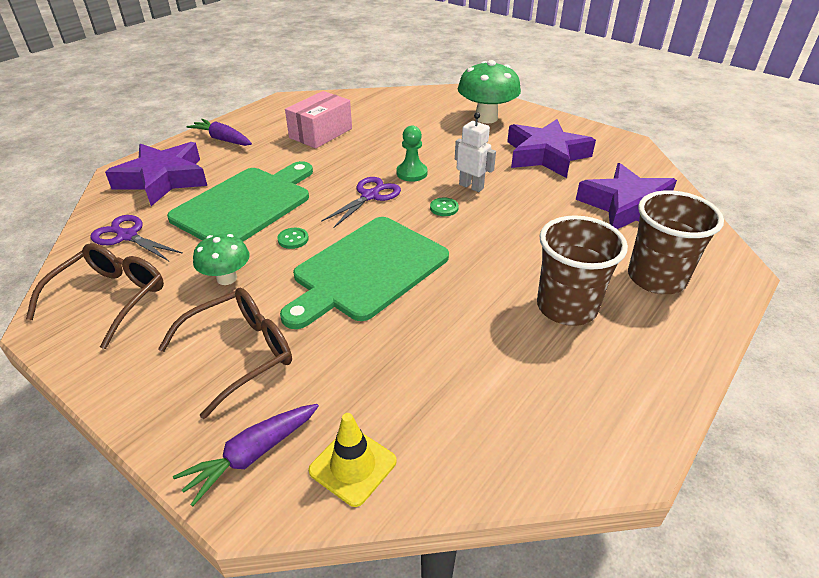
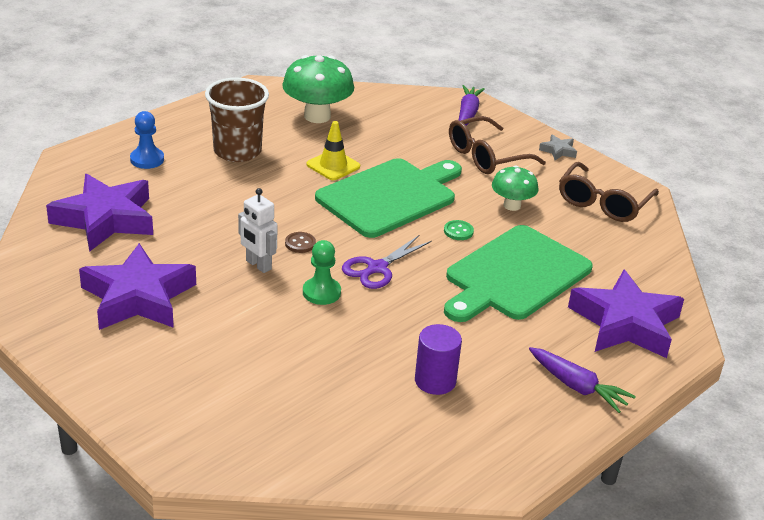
camera: 175 degrees left, 5 degrees down
purple scissors [90,215,183,261] -> none
purple carrot [173,404,319,506] -> purple carrot turned 45 degrees counterclockwise [459,85,485,126]
pink box [285,91,352,148] -> purple cylinder [415,324,462,395]
yellow traffic cone [308,413,397,507] -> yellow traffic cone moved to [306,121,360,180]
green button [430,198,459,216] -> brown button [285,232,316,253]
green mushroom [458,60,521,123] -> green mushroom moved to [282,55,354,123]
brown cup [628,190,724,294] -> blue pawn [130,111,164,169]
none -> grey star [539,134,577,160]

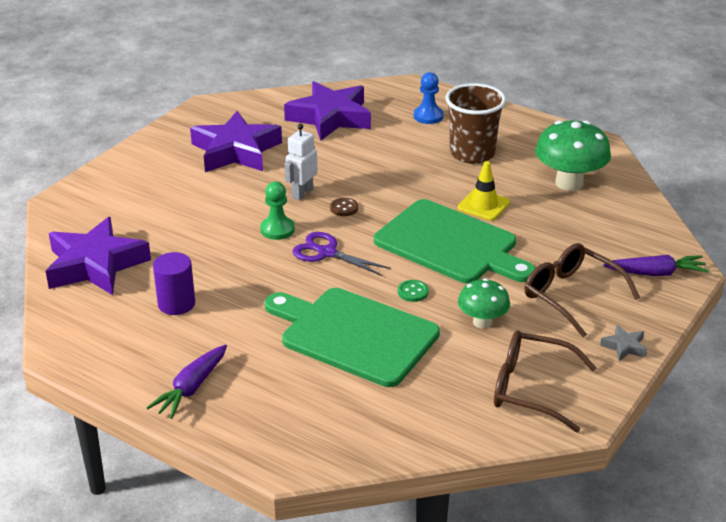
camera: 80 degrees right, 0 degrees up
purple star [568,270,684,358] -> purple star moved to [46,217,151,295]

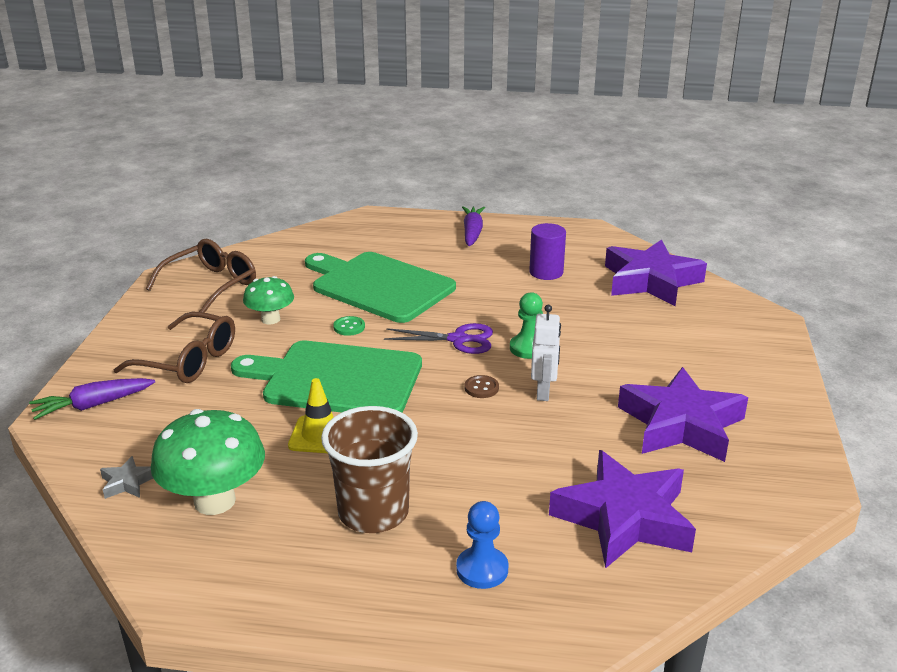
camera: 155 degrees right, 5 degrees down
green cutting board [265,288,440,387] -> green cutting board turned 150 degrees counterclockwise [305,252,456,323]
brown glasses [494,330,596,433] -> brown glasses turned 45 degrees counterclockwise [146,239,256,313]
grey star [600,325,647,361] -> grey star moved to [100,456,153,499]

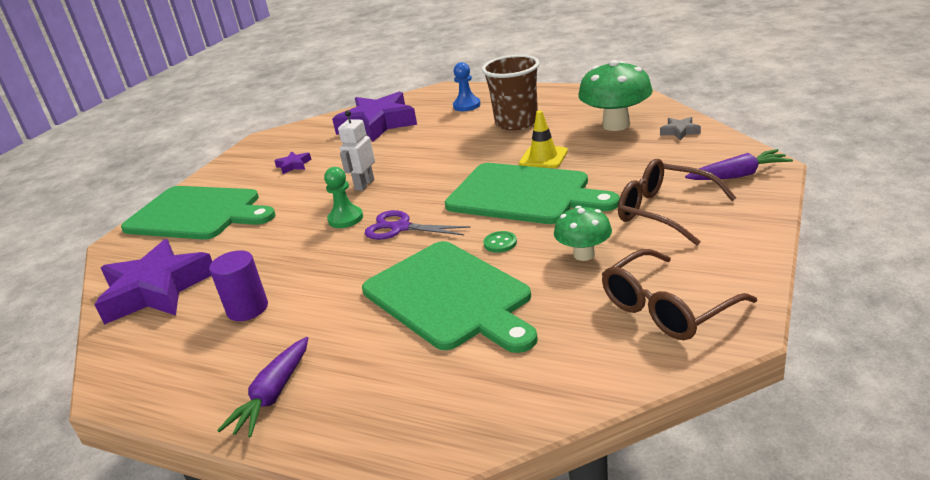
camera: 160 degrees left, 0 degrees up
brown button [464,375,499,398] -> none
purple star [618,367,748,462] -> purple star [274,152,312,174], size x0.41
none -> green cutting board [121,186,276,240]

